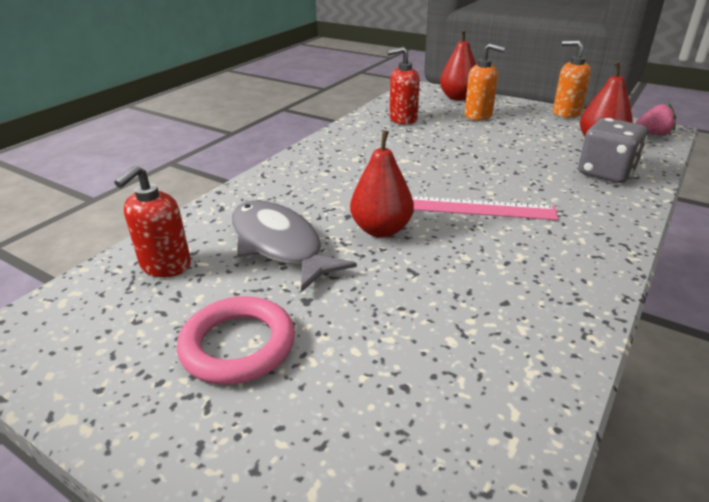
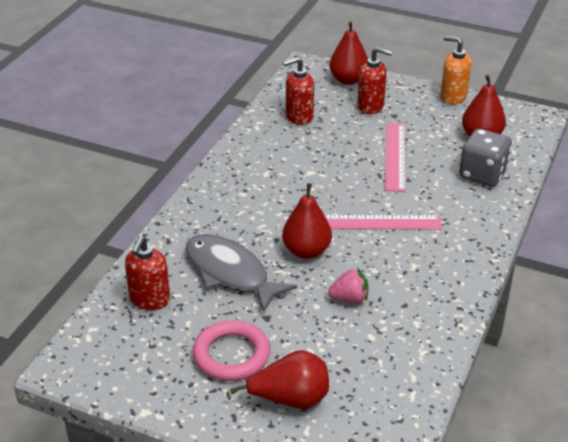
camera: 10 degrees left, 5 degrees up
orange soap dispenser [465,43,506,120] -> red soap dispenser [358,47,392,114]
pink strawberry [636,103,676,135] -> pink strawberry moved to [328,268,368,303]
none -> red pear [230,350,329,409]
none -> pink ruler [385,124,405,192]

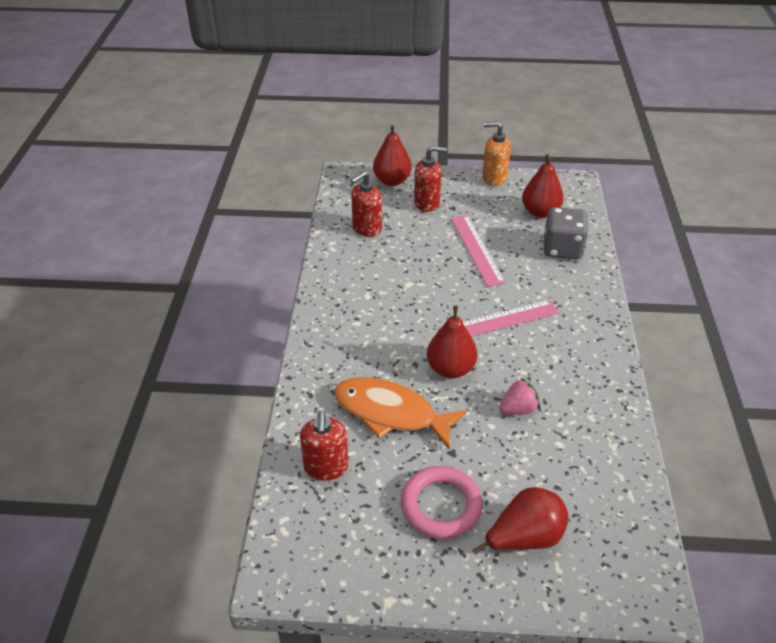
camera: 20 degrees left, 5 degrees up
grey fish [186,234,297,313] -> orange fish [334,377,467,449]

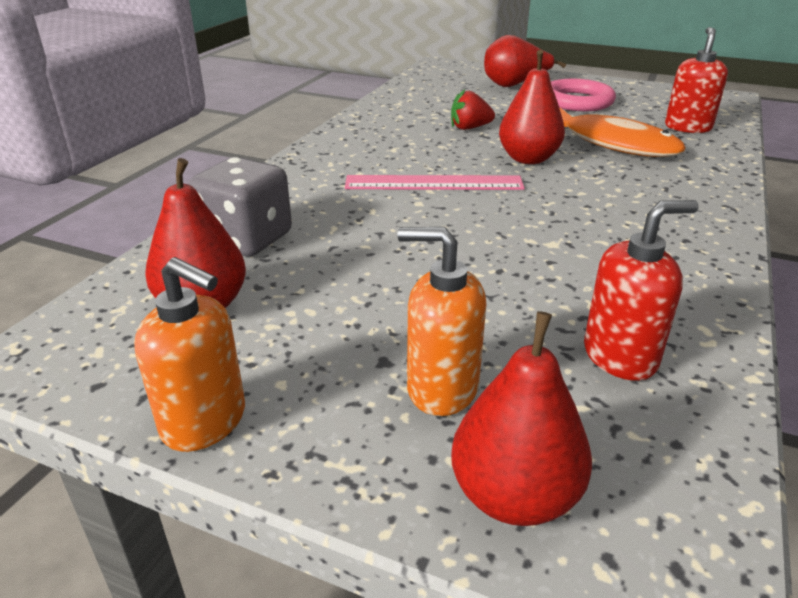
camera: 160 degrees left, 10 degrees down
red soap dispenser [414,146,447,212] -> orange soap dispenser [398,227,486,416]
pink ruler [451,215,506,287] -> none
pink strawberry [499,378,540,415] -> red strawberry [451,89,495,130]

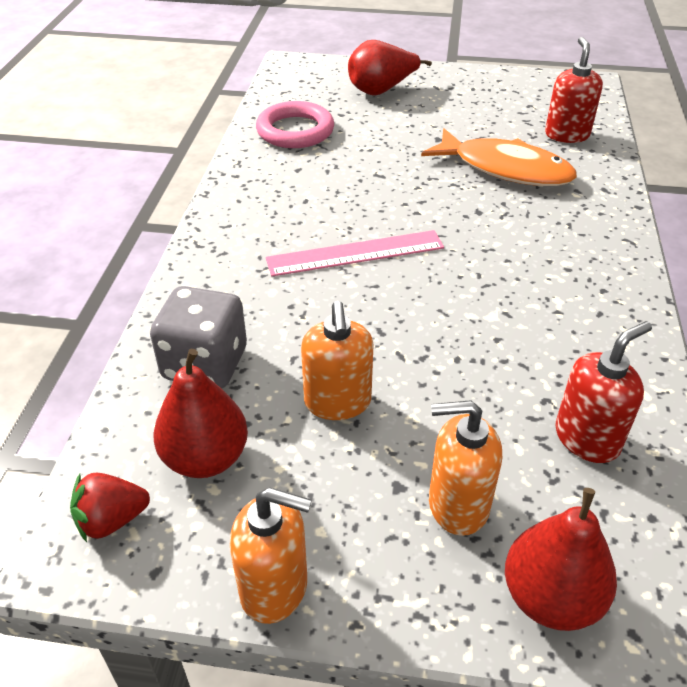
camera: 15 degrees left, 10 degrees up
red strawberry [451,89,495,130] -> red strawberry moved to [70,472,150,542]
red pear [499,50,565,164] -> none
pink ring [551,79,616,111] -> pink ring moved to [256,101,334,148]
none -> orange soap dispenser [301,301,373,420]

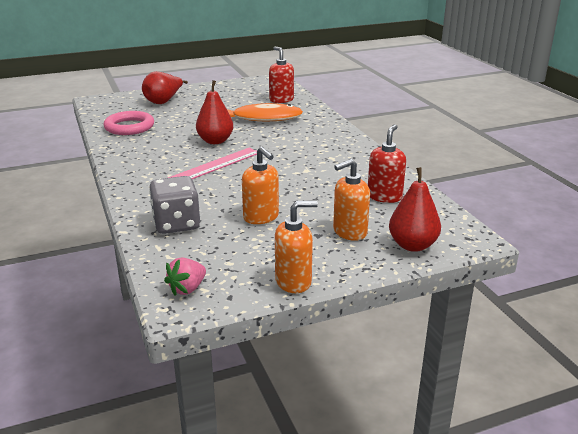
camera: 30 degrees left, 15 degrees down
red strawberry [70,472,150,542] -> pink strawberry [164,258,206,296]
red pear [153,349,248,478] -> red pear moved to [196,80,233,144]

